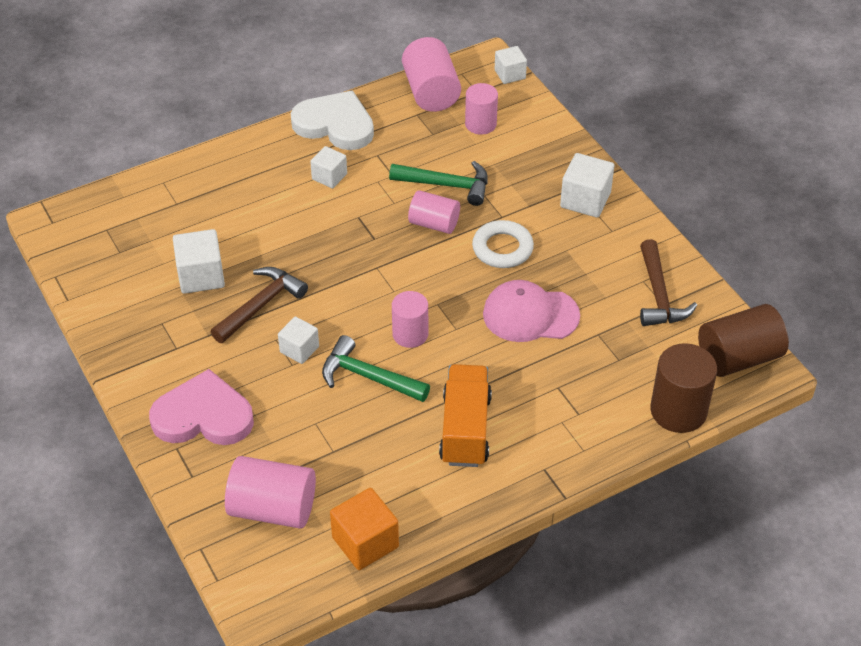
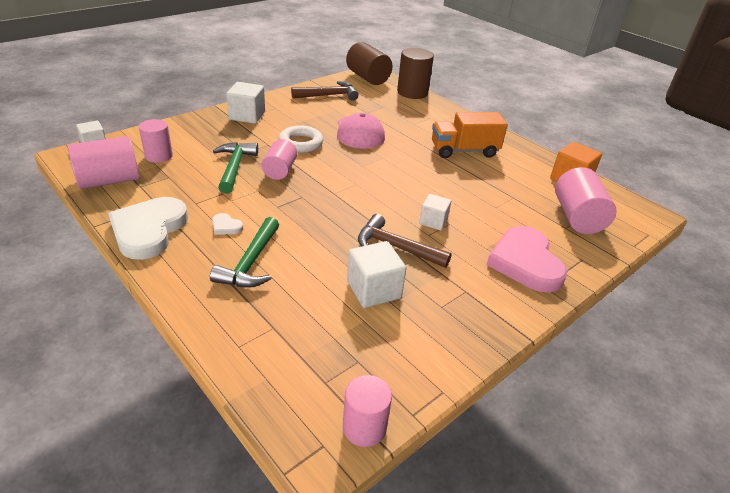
camera: 105 degrees left, 10 degrees down
white cube [310,146,347,188] -> white heart [212,213,243,235]
green hammer [322,335,430,402] -> green hammer moved to [210,217,279,288]
pink cylinder [392,291,428,348] -> pink cylinder moved to [343,375,392,447]

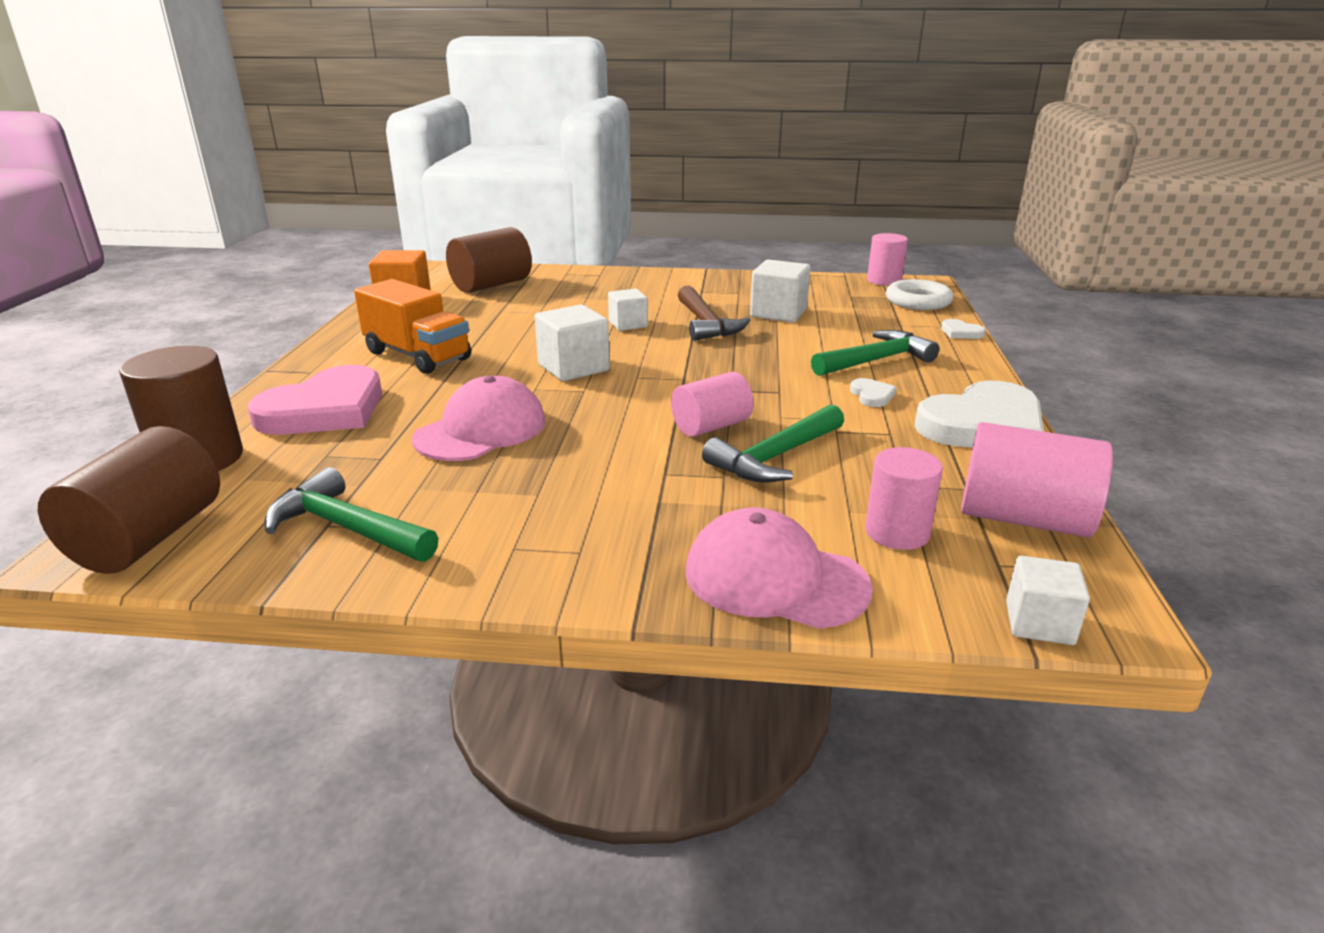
camera: 130 degrees left, 10 degrees down
white cube [226,82,265,124] -> white cube moved to [535,304,610,381]
white ring [279,125,323,153] -> white ring moved to [886,279,953,310]
brown hammer [291,81,359,101] -> green hammer [264,467,438,562]
pink heart [487,226,568,293] -> pink heart moved to [248,365,382,435]
pink cylinder [555,167,617,234] -> brown cylinder [446,227,532,293]
none -> pink cap [686,507,873,629]
none -> white heart [941,319,986,339]

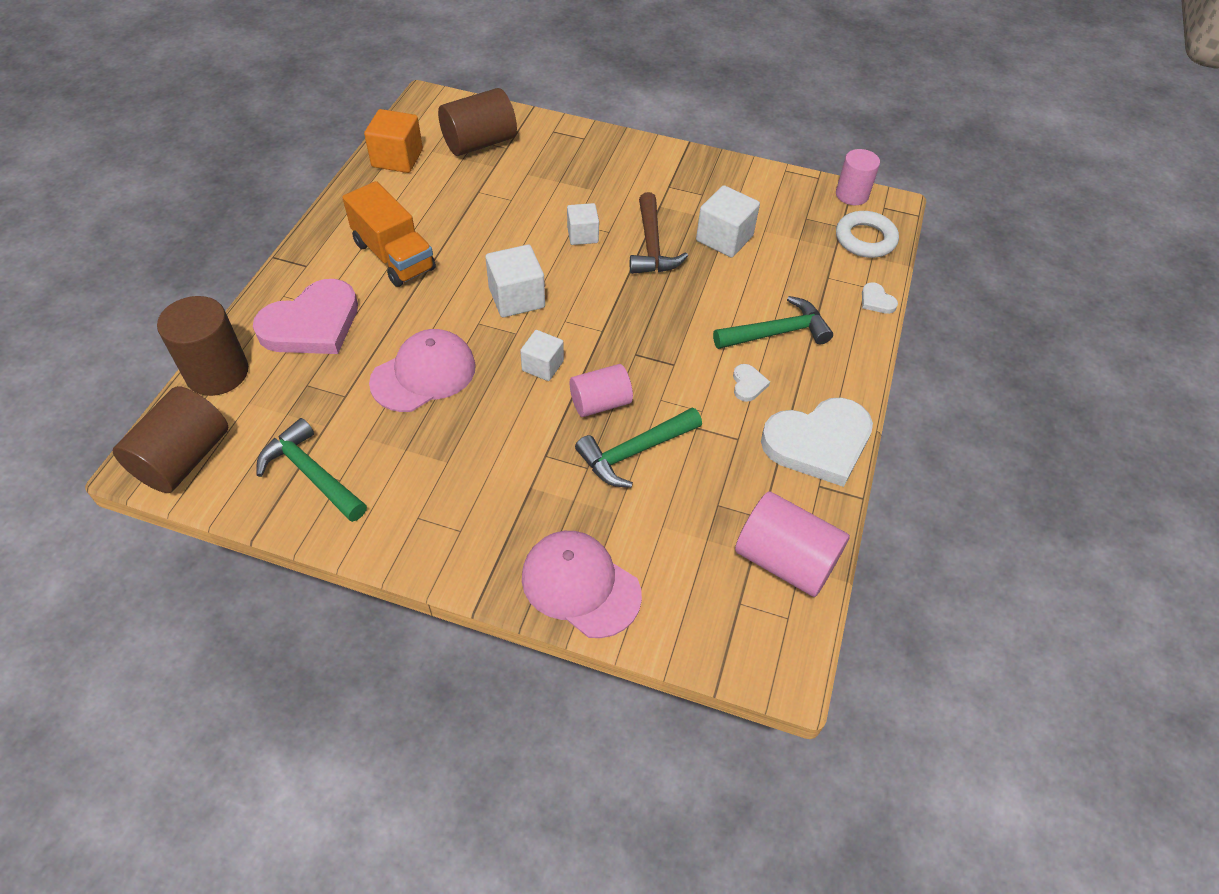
camera: 10 degrees right, 25 degrees up
pink cylinder [865,447,943,550] -> none
white cube [1006,556,1090,645] -> white cube moved to [520,330,564,381]

